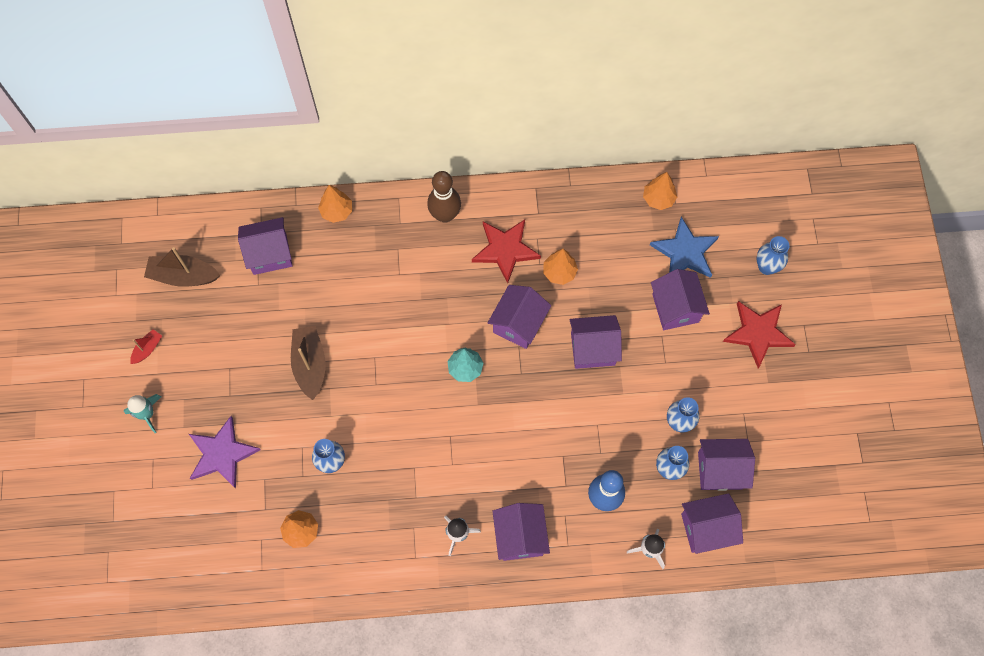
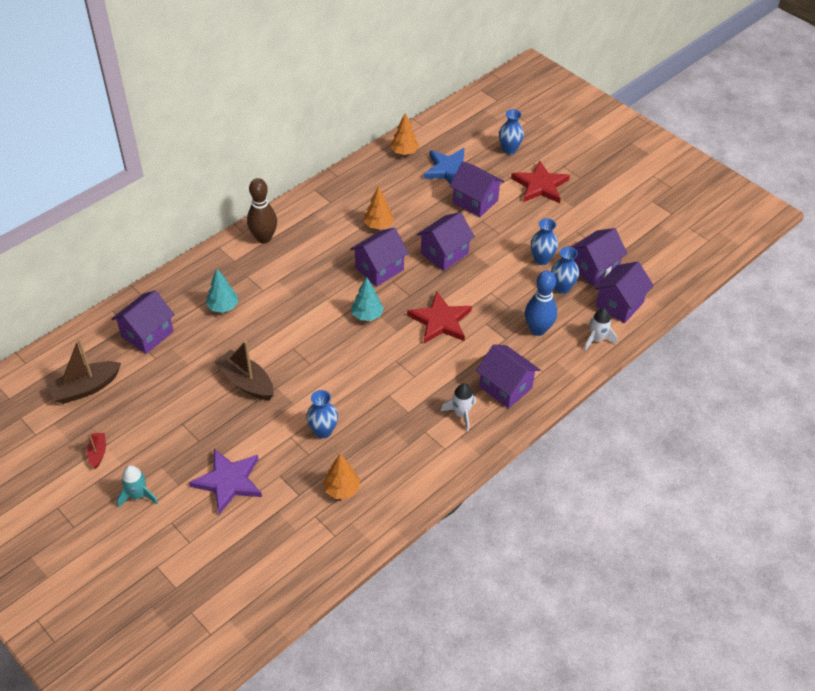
camera: 40 degrees left, 20 degrees down
orange tree [318,185,352,223] -> none
red star [472,220,541,283] -> red star moved to [407,292,472,344]
purple house [488,285,551,349] -> purple house turned 60 degrees clockwise [350,228,409,287]
none -> turquoise tree [206,269,239,313]

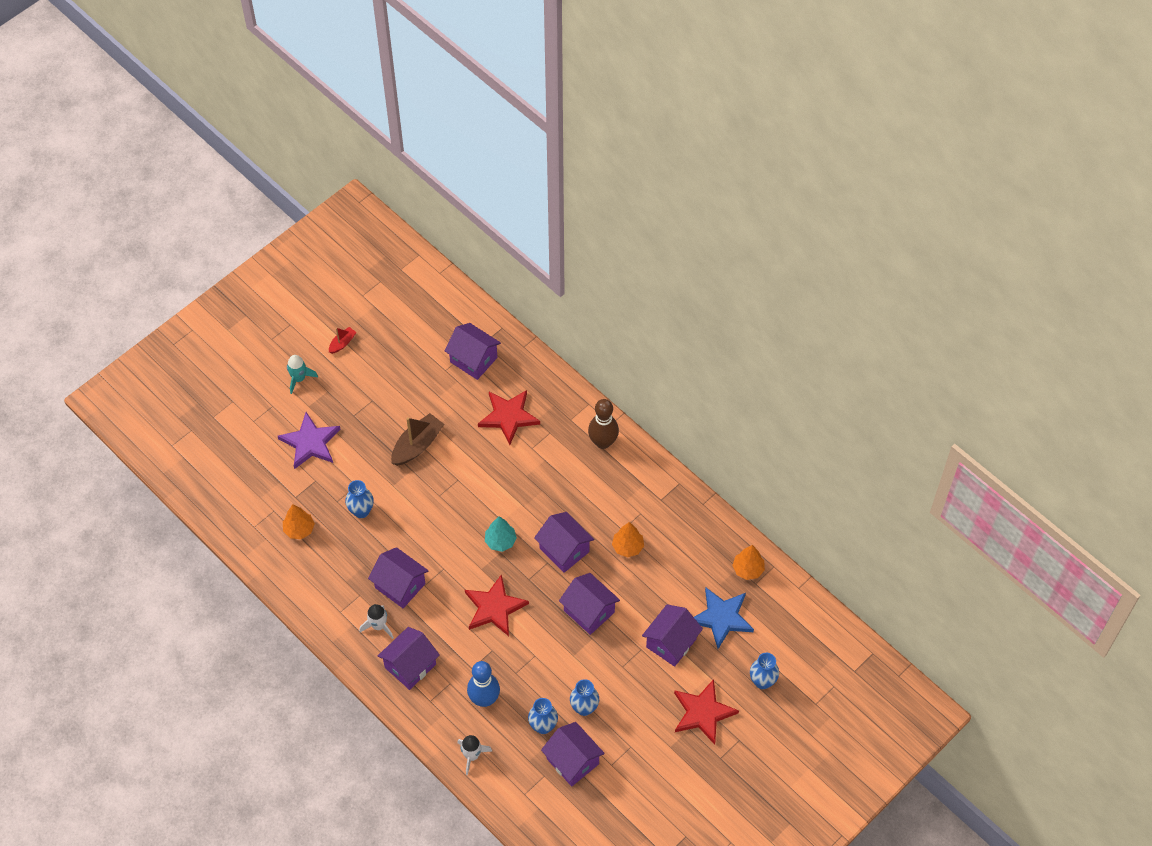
camera: 90 degrees right, 10 degrees up
brown boat [47,338,121,404] -> none
red boat [87,433,106,469] -> red boat turned 45 degrees counterclockwise [329,327,357,354]
turquoise tree [206,269,239,313] -> red star [478,390,540,445]
purple house [594,262,654,323] -> purple house moved to [368,547,429,608]

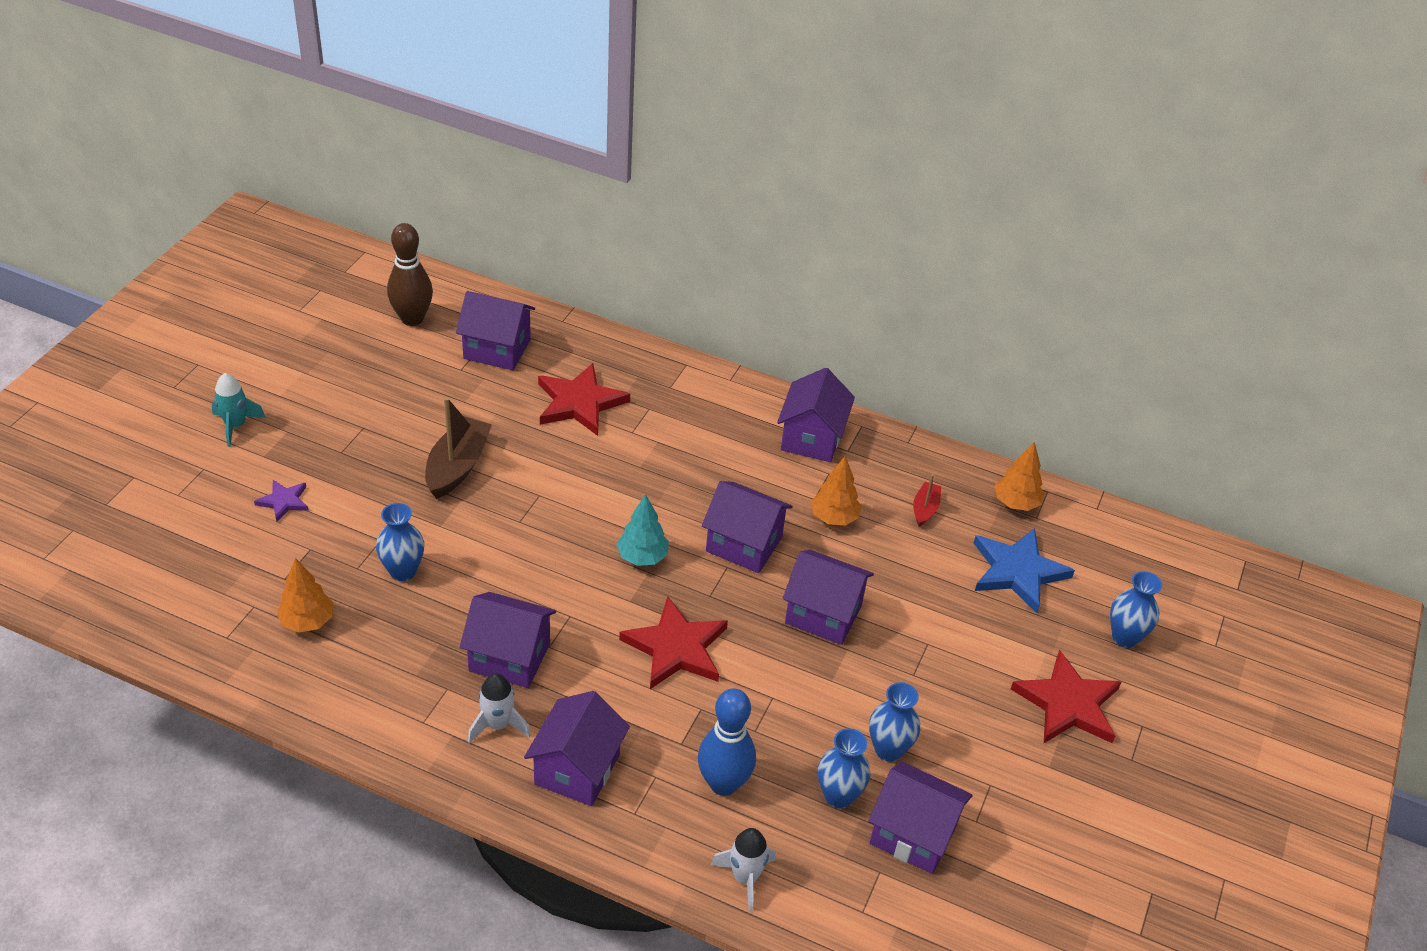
camera: 25 degrees left, 15 degrees down
purple star [278,412,340,469] -> purple star [254,480,309,522], size x0.52
red boat [329,327,357,354] -> red boat moved to [913,474,941,527]
brown bowling pin [588,399,619,449] -> brown bowling pin moved to [387,223,433,326]
purple house [642,604,703,667] -> purple house moved to [777,368,855,462]

